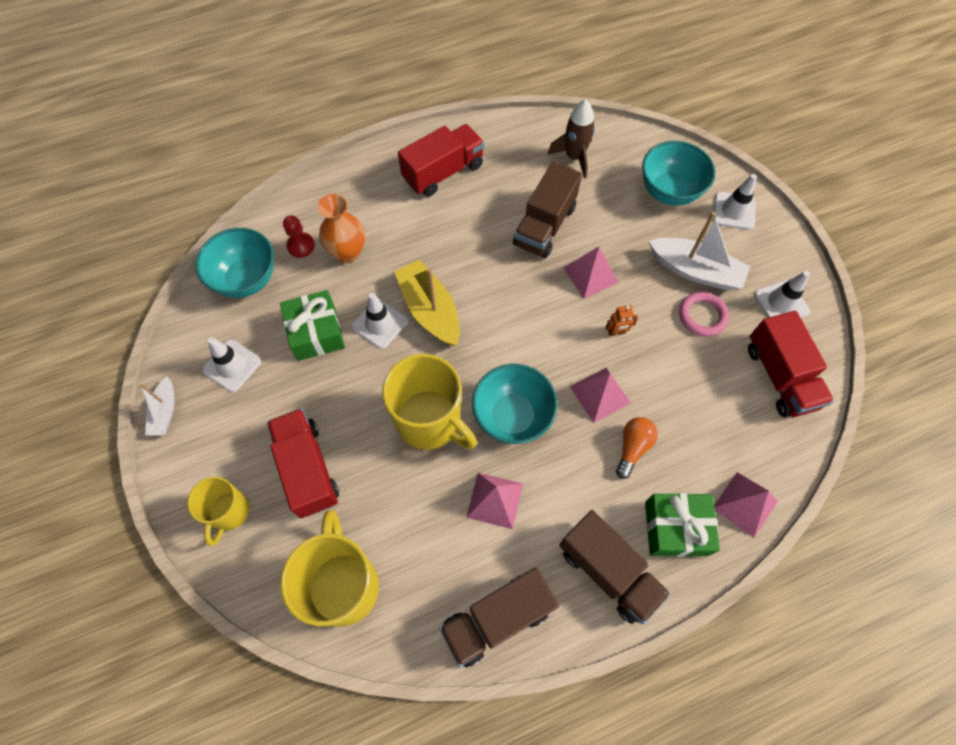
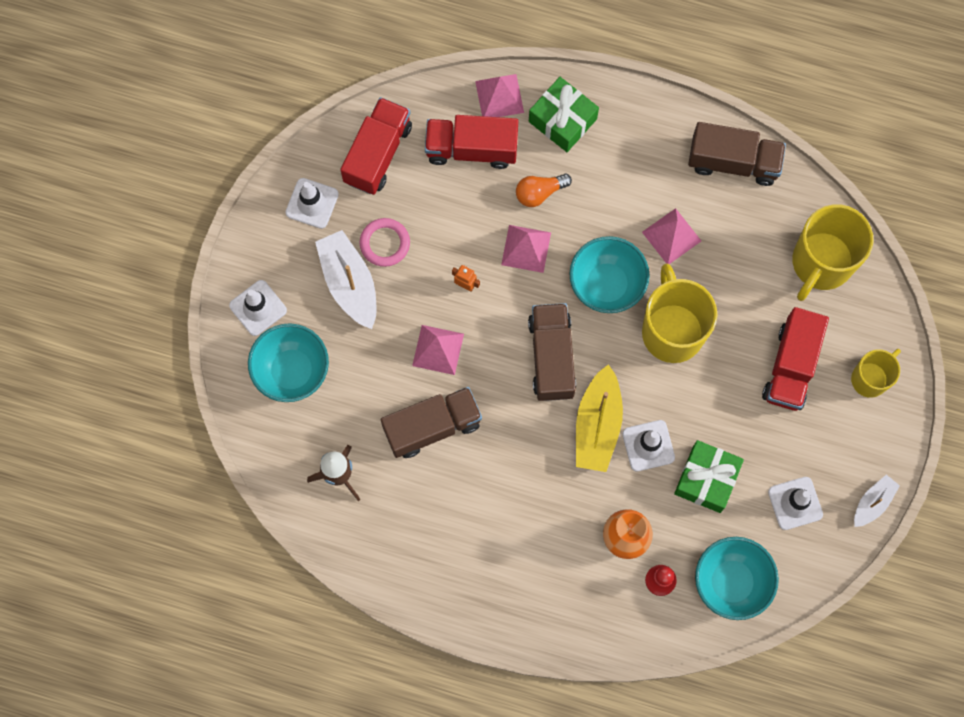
camera: 140 degrees left, 10 degrees up
red truck [398,124,484,197] -> red truck moved to [425,115,518,169]
brown truck [559,510,671,624] -> brown truck moved to [528,303,576,401]

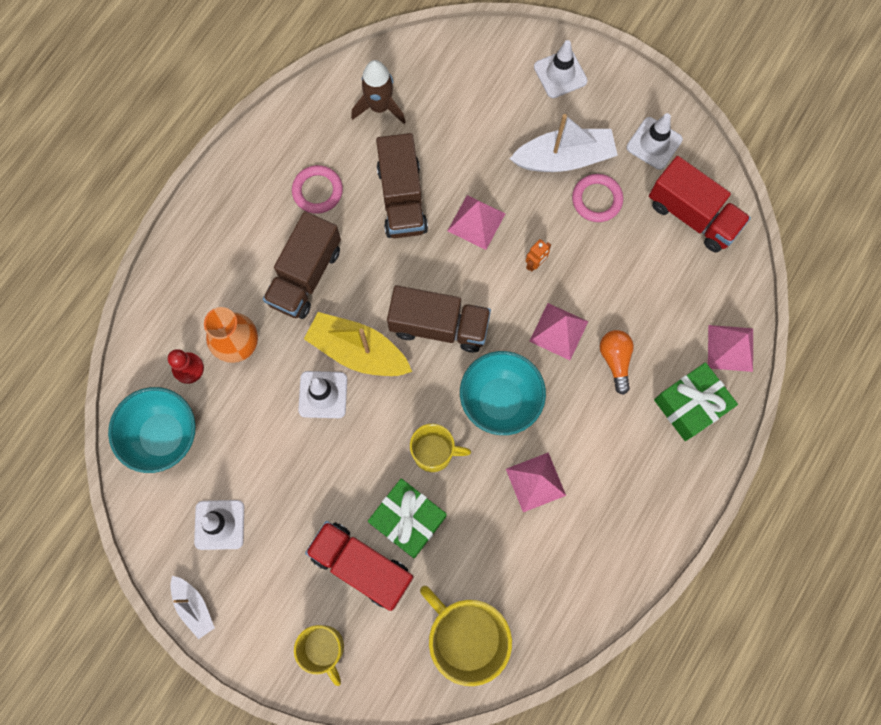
camera: 105 degrees right, 0 degrees up
turquoise bowl [248,323,329,402] -> none
red truck [425,115,518,169] -> none
yellow mug [642,264,717,363] -> yellow mug [410,424,471,472], size x0.59
green gift [674,440,744,513] -> green gift moved to [368,478,447,558]
brown truck [688,122,786,186] -> brown truck moved to [263,211,341,319]
none -> pink ring [292,165,343,214]

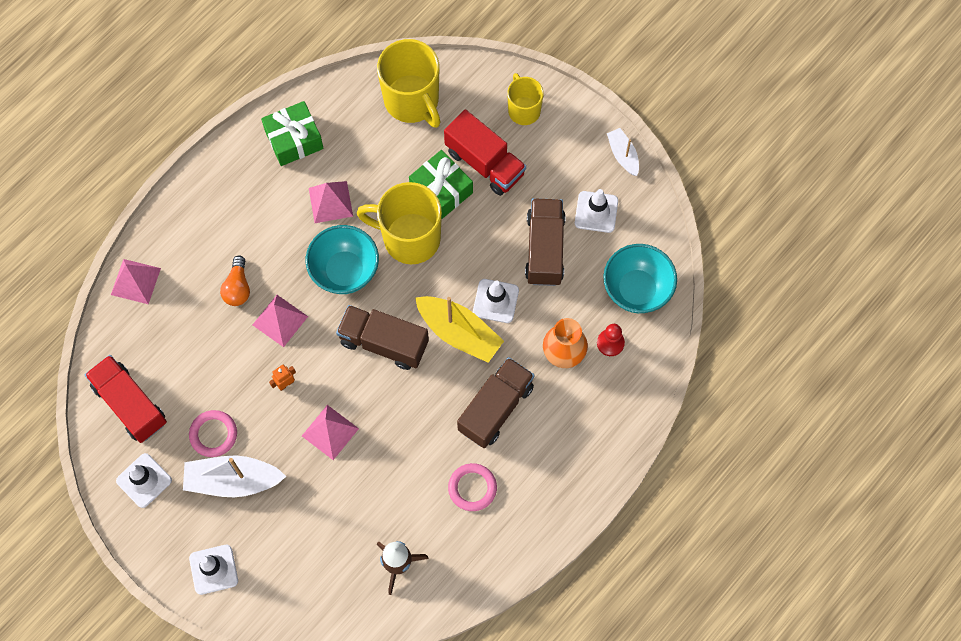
camera: 170 degrees left, 5 degrees down
brown truck [376,133,428,238] -> brown truck moved to [525,198,566,286]
yellow mug [410,424,471,472] -> yellow mug [357,182,442,264], size x1.70
green gift [654,362,738,441] -> green gift moved to [261,101,324,166]

